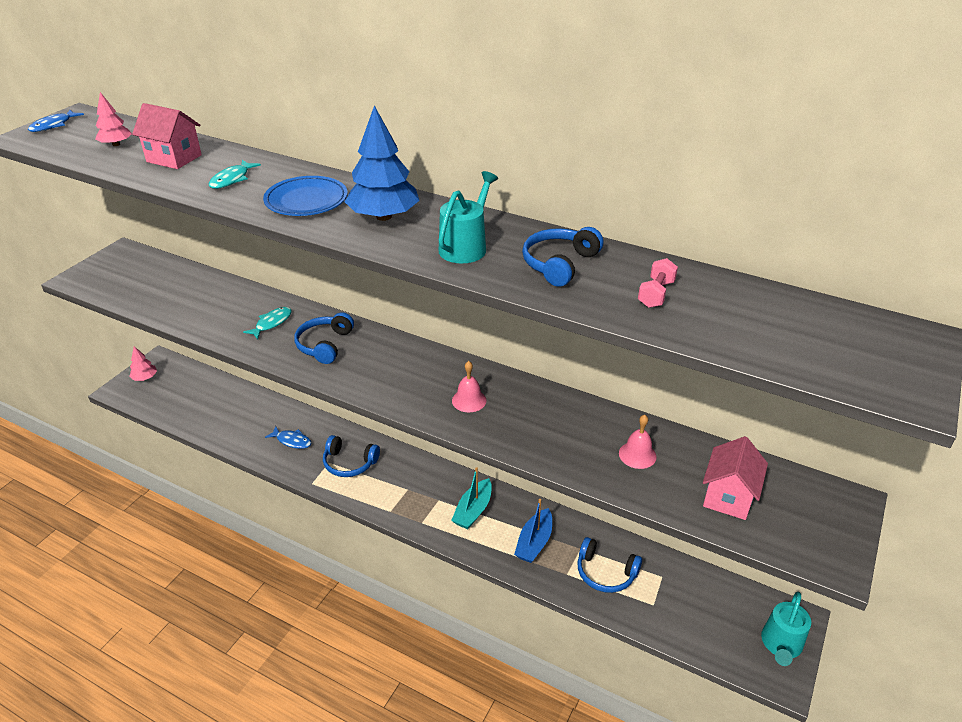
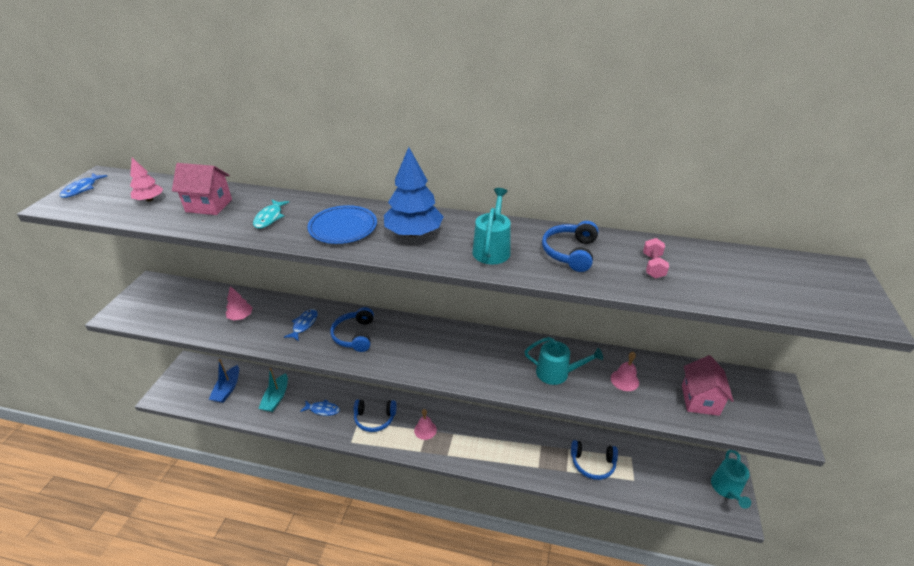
camera: 15 degrees left, 0 degrees up
pink tree [129,346,157,381] -> pink tree moved to [226,286,253,321]
turquoise fish [243,307,292,339] -> blue fish [284,309,318,341]
turquoise boat [451,467,492,529] -> turquoise boat moved to [258,368,288,412]
pink bell [452,361,486,412] -> pink bell moved to [414,409,437,440]
blue boat [514,499,552,563] -> blue boat moved to [209,359,239,403]
none -> turquoise watering can [525,337,603,385]

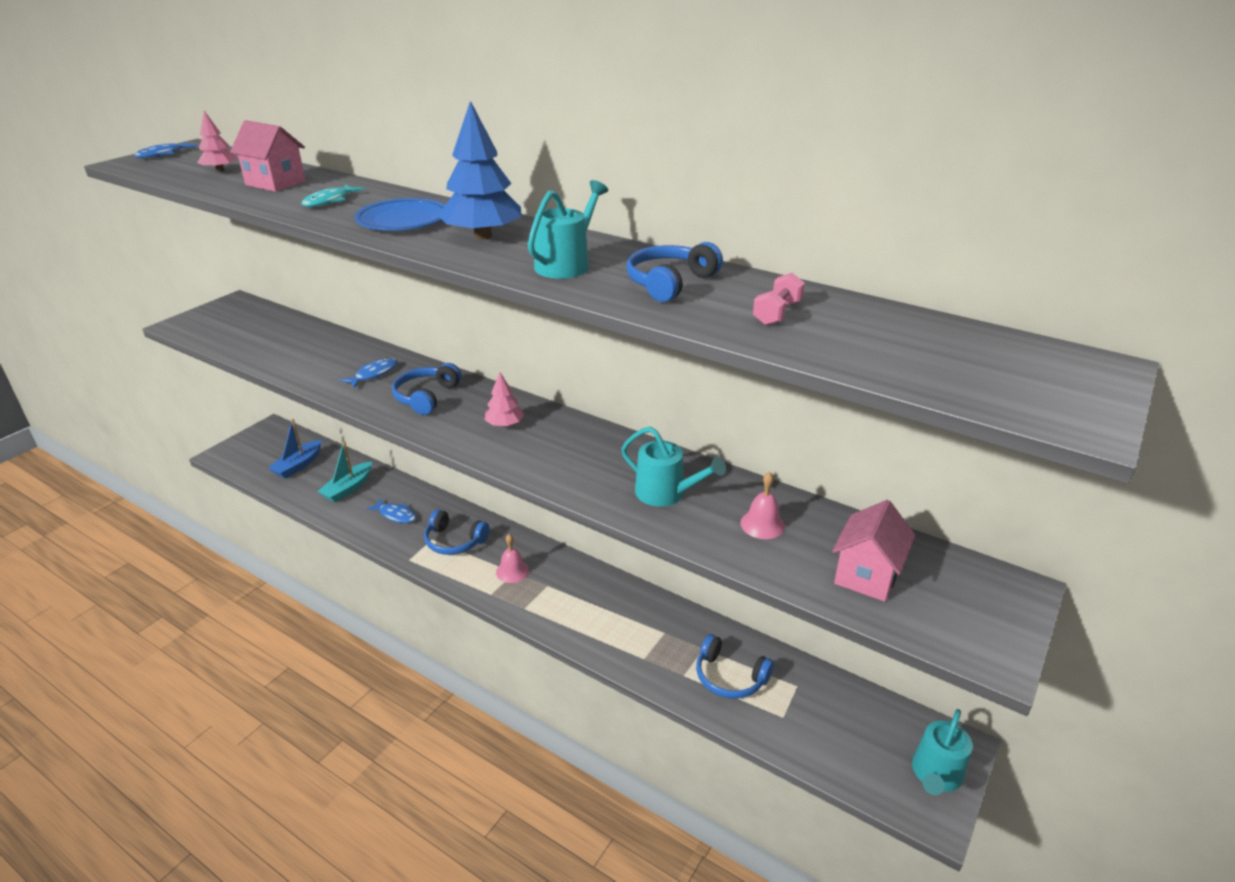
camera: 20 degrees right, 5 degrees down
pink tree [226,286,253,321] -> pink tree moved to [485,372,524,427]

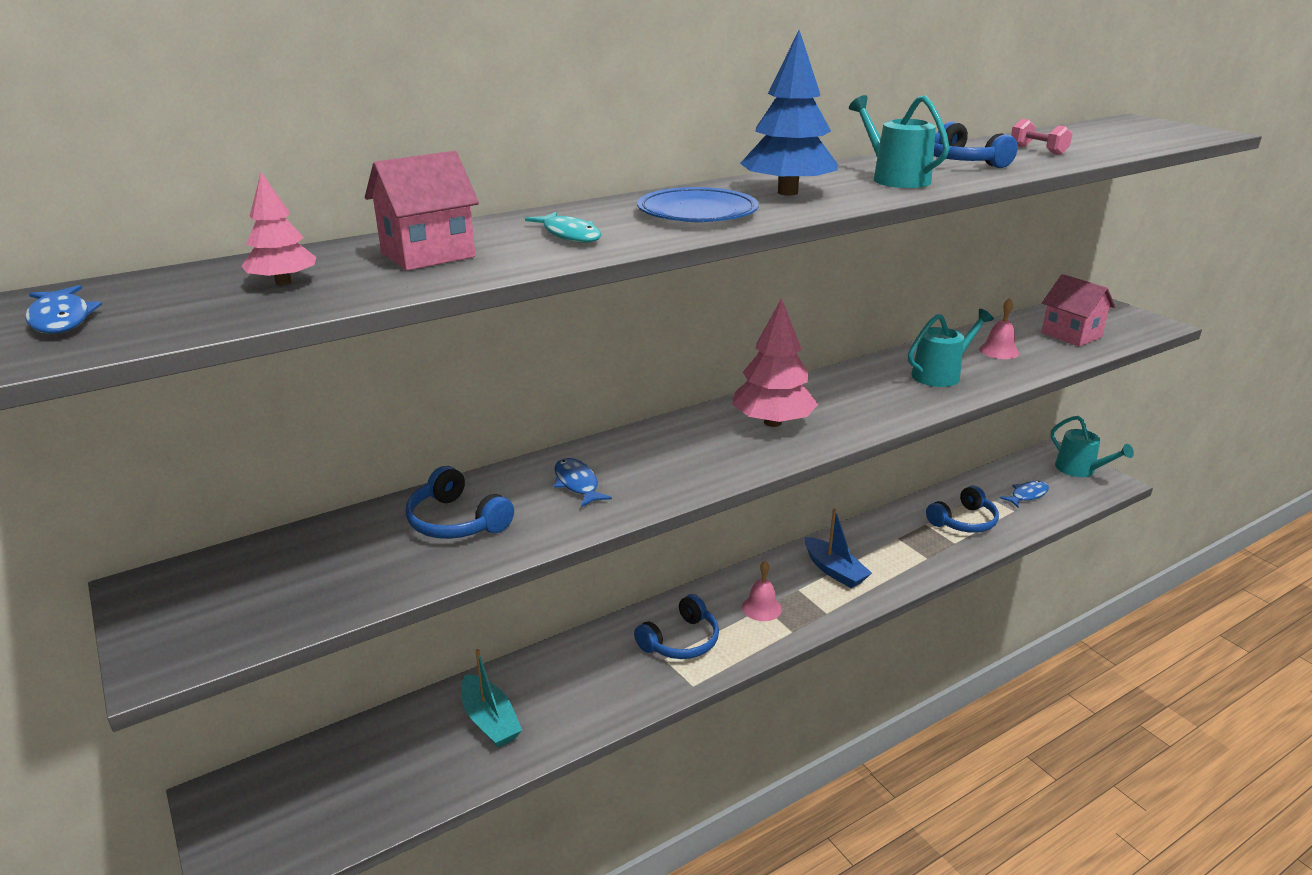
camera: 65 degrees left, 5 degrees down
blue boat [268,419,321,479] -> blue boat moved to [805,509,872,588]
blue fish [367,498,416,523] -> blue fish moved to [1000,481,1049,508]
blue headphones [392,363,462,415] -> blue headphones moved to [406,466,514,539]
pink tree [485,372,524,427] -> pink tree [732,298,818,427], size x1.82

